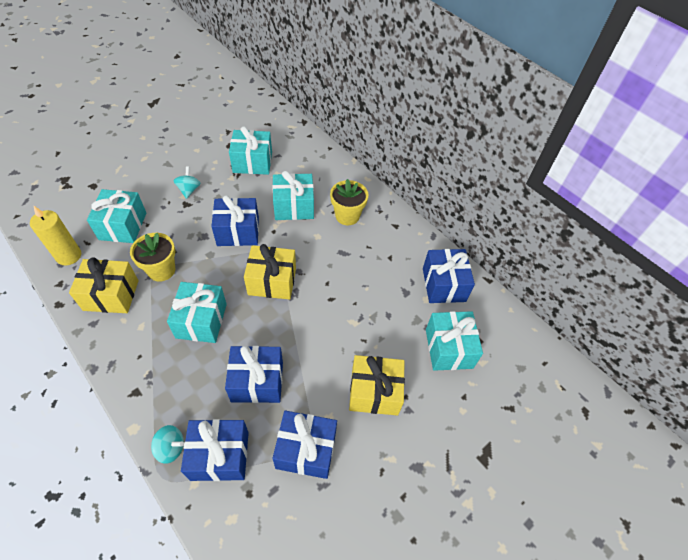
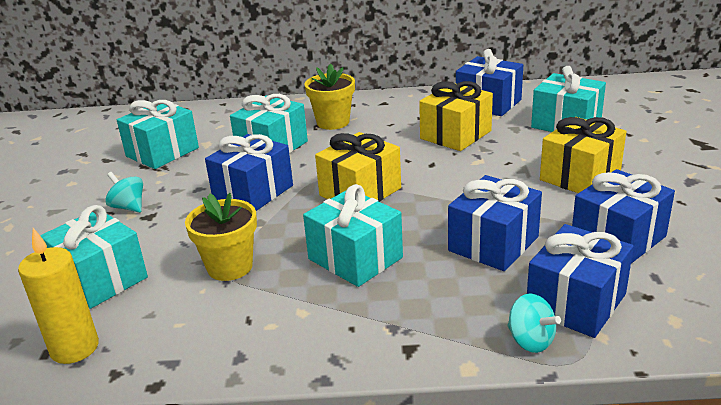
camera: 45 degrees left, 25 degrees down
yellow gift [69,257,139,313] -> yellow gift moved to [419,81,493,151]
turquoise spinning top [151,425,184,464] -> turquoise spinning top turned 90 degrees clockwise [507,293,561,353]

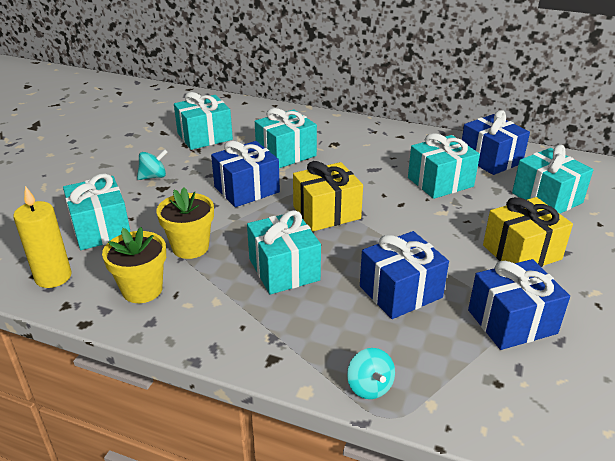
camera: 20 degrees right, 5 degrees up
turquoise spinning top [105,172,143,213] -> turquoise spinning top turned 90 degrees clockwise [137,149,168,180]
yellow flower pot [305,63,355,130] -> yellow flower pot moved to [102,227,166,303]
yellow gift [419,81,493,151] -> turquoise gift [408,133,480,199]
blue gift [527,224,634,338] -> none

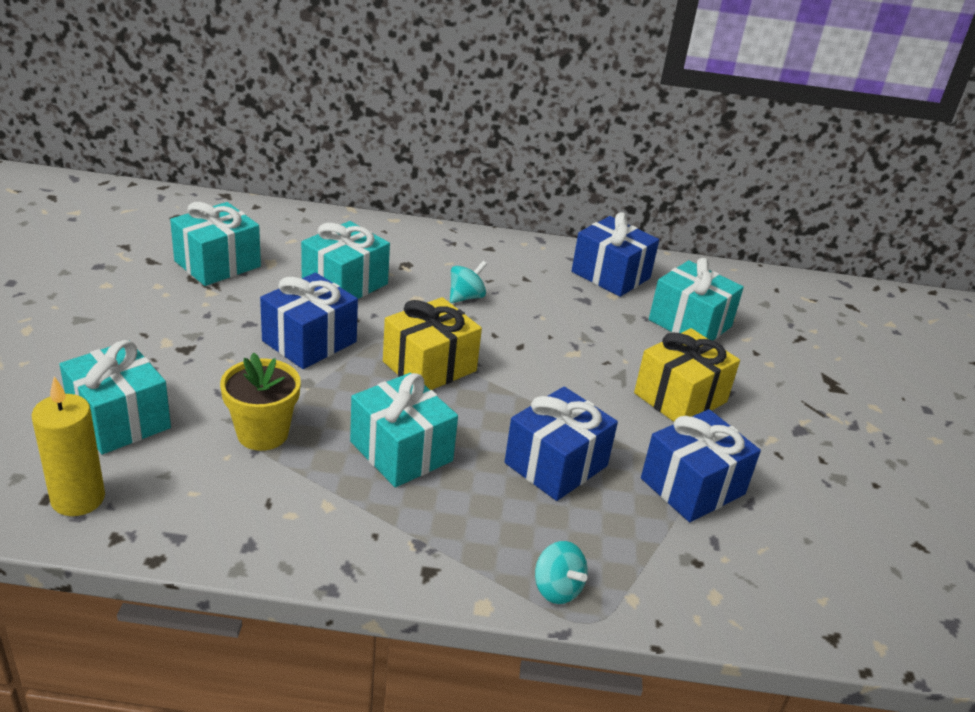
camera: 20 degrees left, 0 degrees up
yellow flower pot [102,227,166,303] -> none
turquoise spinning top [137,149,168,180] -> turquoise spinning top moved to [450,261,487,303]
turquoise gift [408,133,480,199] -> none

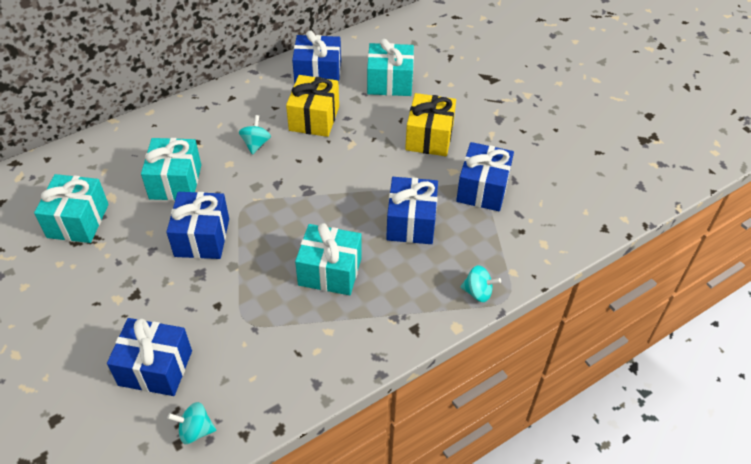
camera: 35 degrees left, 15 degrees up
yellow candle [31,376,105,516] -> turquoise spinning top [167,402,216,444]
turquoise gift [59,340,171,454] -> blue gift [107,318,192,396]
yellow flower pot [220,352,301,451] -> none
yellow gift [383,297,482,390] -> yellow gift moved to [286,75,339,137]

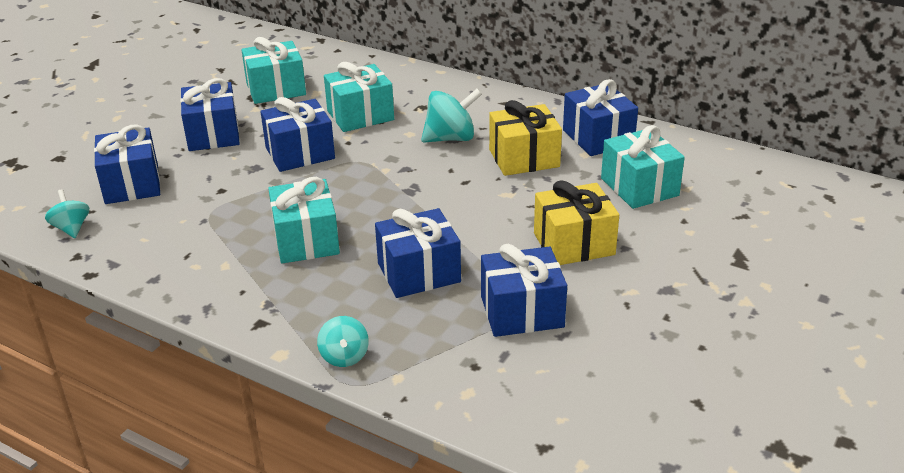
camera: 65 degrees right, 15 degrees down
turquoise spinning top [239,115,271,155] -> turquoise spinning top [421,89,482,143], size x1.62
none -> blue gift [180,78,240,151]

